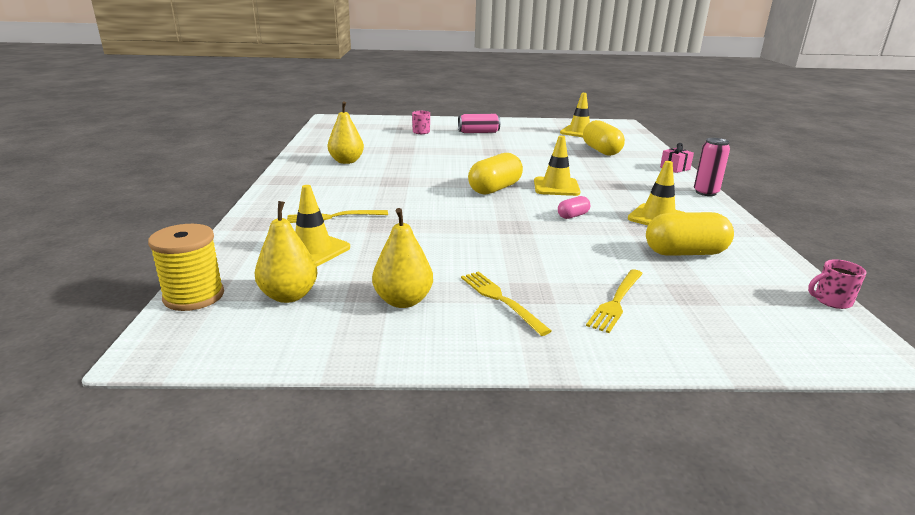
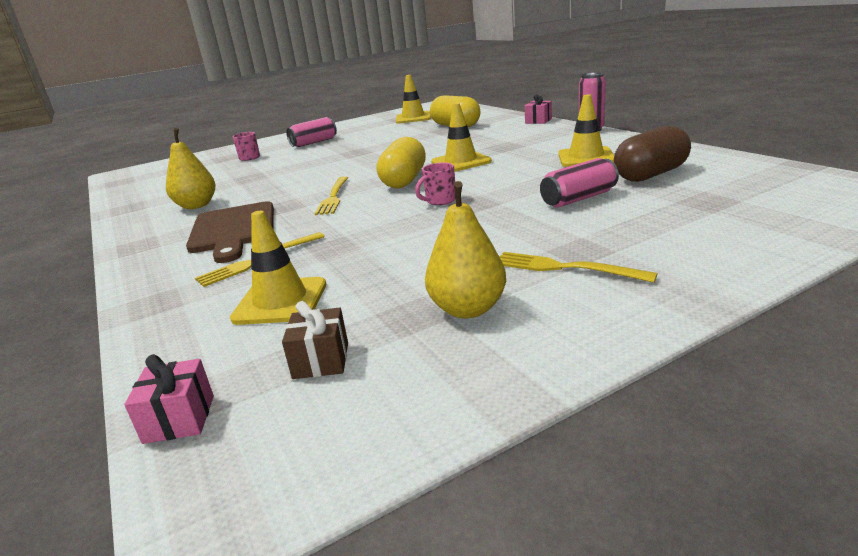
camera: 25 degrees left, 0 degrees up
yellow spool [148,224,224,311] -> pink gift [124,354,214,444]
yellow pear [255,201,318,303] -> brown gift [282,301,348,379]
pink capsule [558,196,590,219] -> none
yellow fork [586,269,643,333] -> yellow fork moved to [314,176,348,215]
yellow capsule [646,212,734,256] -> brown capsule [614,126,691,182]
pink mug [808,259,867,309] -> pink mug moved to [415,163,456,205]
none -> brown cutting board [186,201,274,263]
none -> pink can [540,158,619,208]

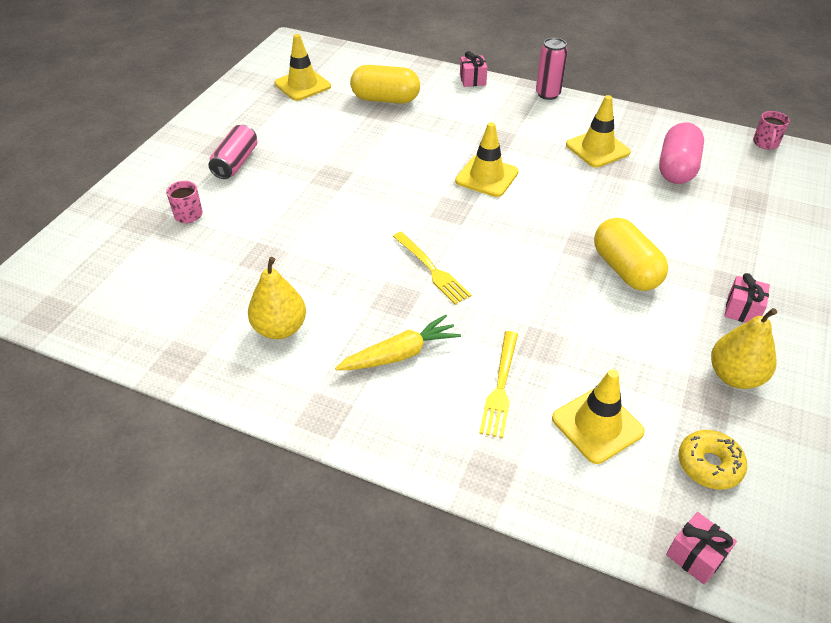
camera: 40 degrees left, 20 degrees up
brown cutting board [186,201,274,263] -> yellow carrot [335,315,461,370]
brown gift [282,301,348,379] -> yellow donut [679,430,747,490]
yellow capsule [377,137,426,188] -> yellow capsule moved to [594,218,668,291]
pink mug [415,163,456,205] -> pink mug moved to [753,111,790,150]
yellow fork [500,252,658,283] -> pink gift [724,273,770,323]
pink can [540,158,619,208] -> none
brown capsule [614,126,691,182] -> pink capsule [659,122,704,184]

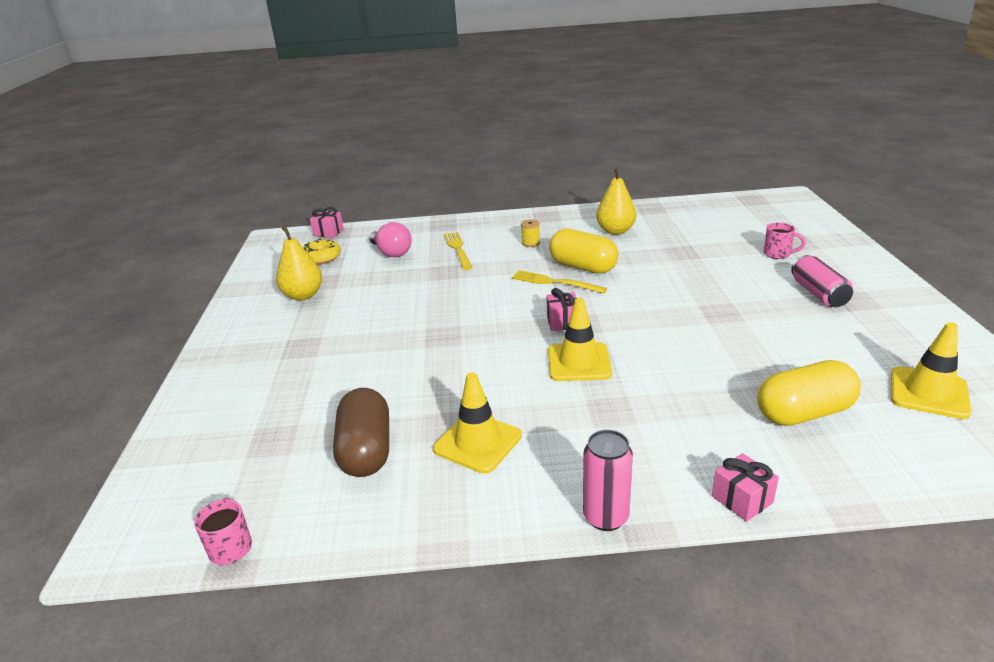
camera: 155 degrees right, 15 degrees down
yellow carrot [335,315,461,370] -> yellow spool [521,219,540,247]
yellow traffic cone [552,369,645,464] -> pink light bulb [369,222,412,257]
yellow capsule [594,218,668,291] -> yellow capsule moved to [549,228,619,274]
pink capsule [659,122,704,184] -> brown capsule [333,388,389,477]
pink gift [724,273,770,323] -> pink gift moved to [546,288,577,331]

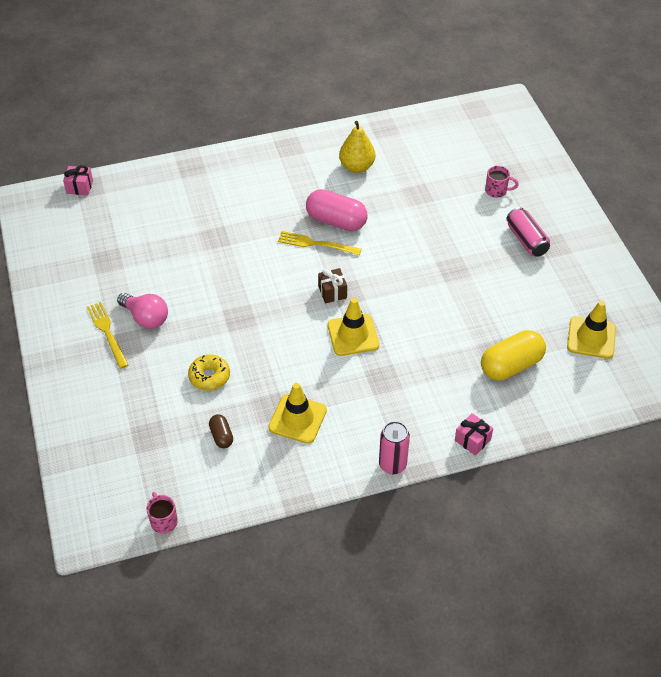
camera: 15 degrees left, 20 degrees up
yellow pear [276,226,322,300] -> none
yellow donut [303,239,341,264] -> yellow donut moved to [188,355,230,391]
brown capsule [333,388,389,477] -> brown capsule [209,414,233,448], size x0.51
pink light bulb [369,222,412,257] -> pink light bulb moved to [117,293,168,329]
yellow fork [444,232,473,270] -> yellow fork moved to [87,302,129,369]
yellow spool [521,219,540,247] -> none
pink gift [546,288,577,331] -> brown gift [318,268,347,303]
yellow capsule [549,228,619,274] -> pink capsule [306,189,368,231]

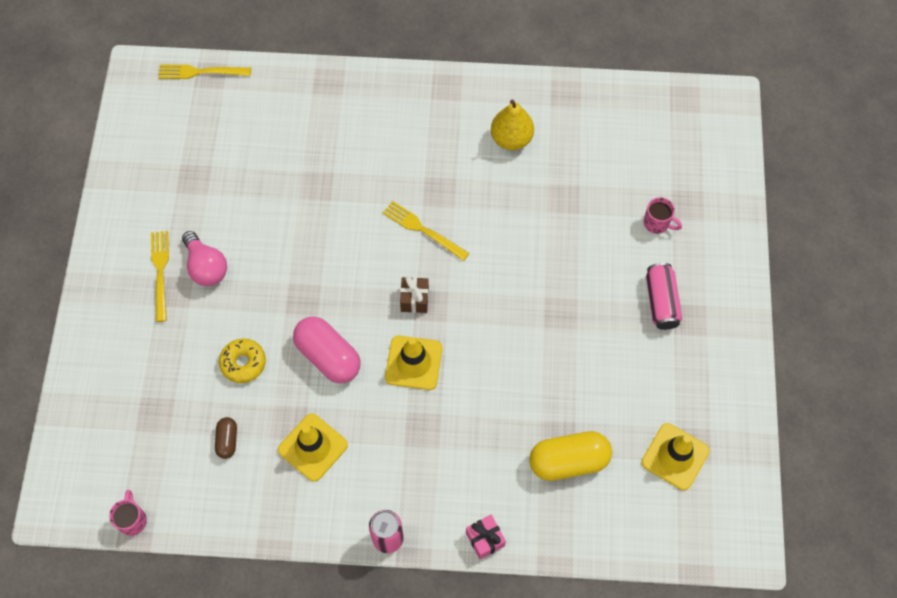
camera: 20 degrees right, 15 degrees up
pink gift [63,165,93,195] -> yellow fork [158,65,251,79]
pink capsule [306,189,368,231] -> pink capsule moved to [293,317,361,383]

